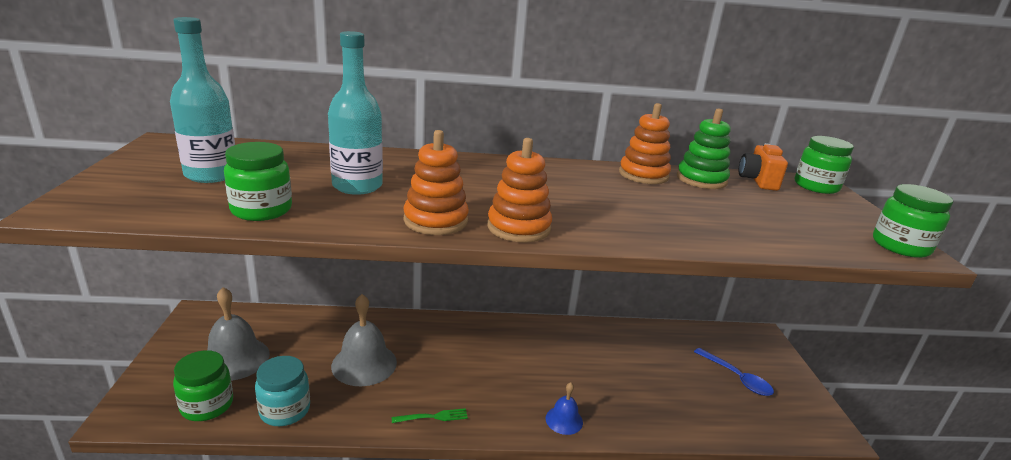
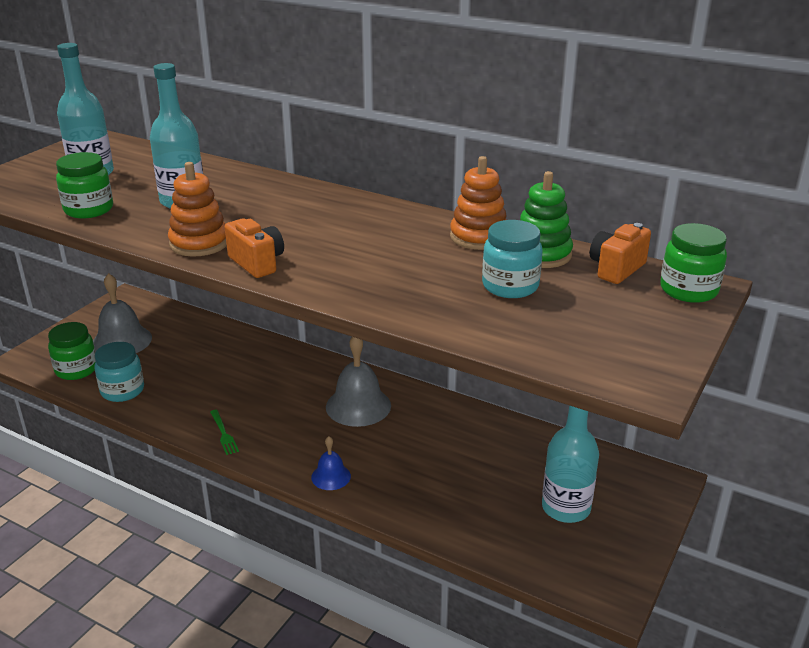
camera: 35 degrees right, 5 degrees up
grey bell [331,294,397,386] -> grey bell moved to [326,337,391,427]
green fork [392,408,468,423] -> green fork turned 45 degrees clockwise [210,410,239,455]
orange stacking toy [487,138,552,242] -> orange camera [225,218,284,278]
blue spoon [694,348,774,396] -> turquoise bottle [542,405,599,523]
green jar [873,184,953,258] -> none
none -> turquoise jar [482,220,543,298]

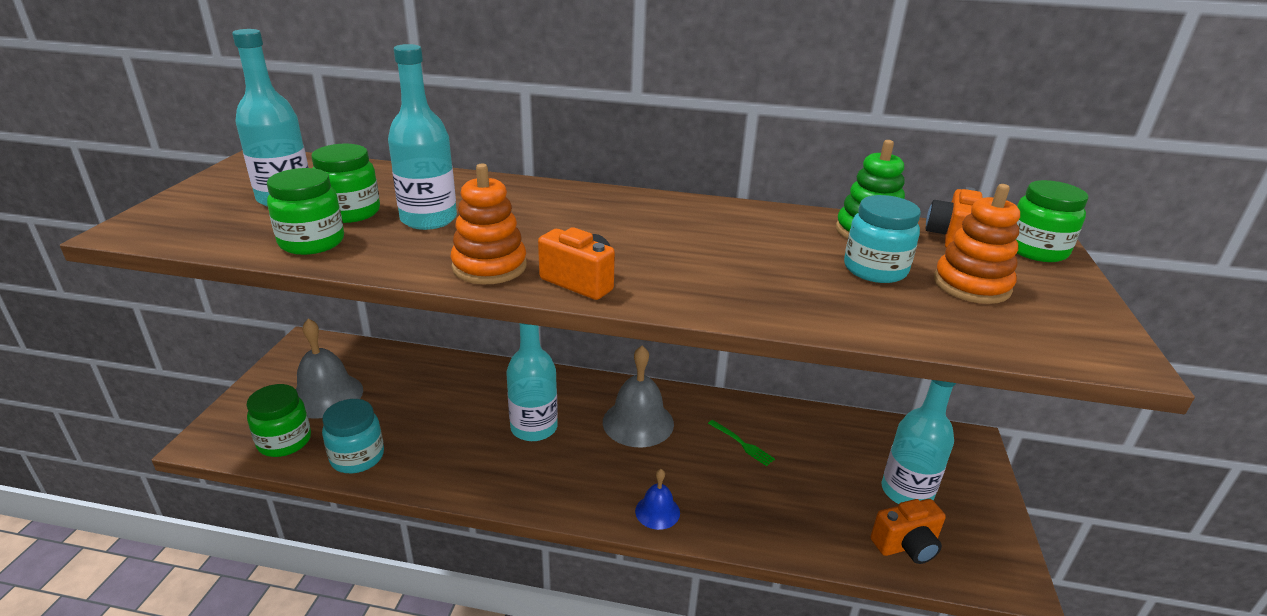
camera: 20 degrees left, 0 degrees up
green fork [210,410,239,455] -> green fork moved to [708,420,775,466]
orange stacking toy [450,156,507,250] -> orange stacking toy moved to [934,184,1020,304]
none -> green jar [311,144,380,223]
none -> turquoise bottle [506,323,558,441]
none -> orange camera [871,499,946,564]

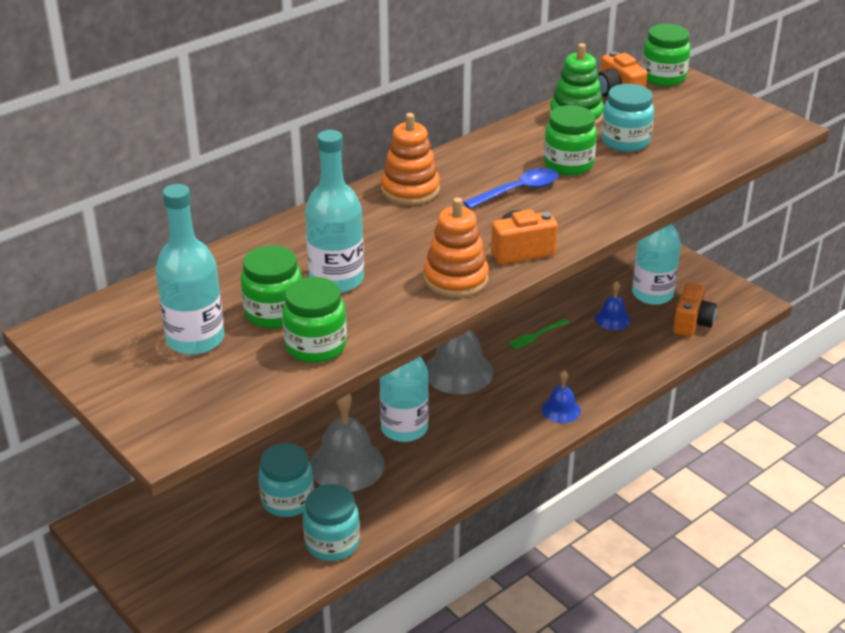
camera: 50 degrees left, 5 degrees up
green jar [247,384,311,457] -> green jar moved to [544,105,597,175]
grey bell [296,319,363,419] -> grey bell moved to [310,394,385,491]
green fork [708,420,775,466] -> green fork turned 150 degrees clockwise [508,319,570,350]
orange stacking toy [934,184,1020,304] -> orange stacking toy moved to [381,113,440,205]
none -> turquoise jar [258,443,314,517]
none -> blue spoon [463,168,558,209]
none -> blue bell [595,281,631,330]

